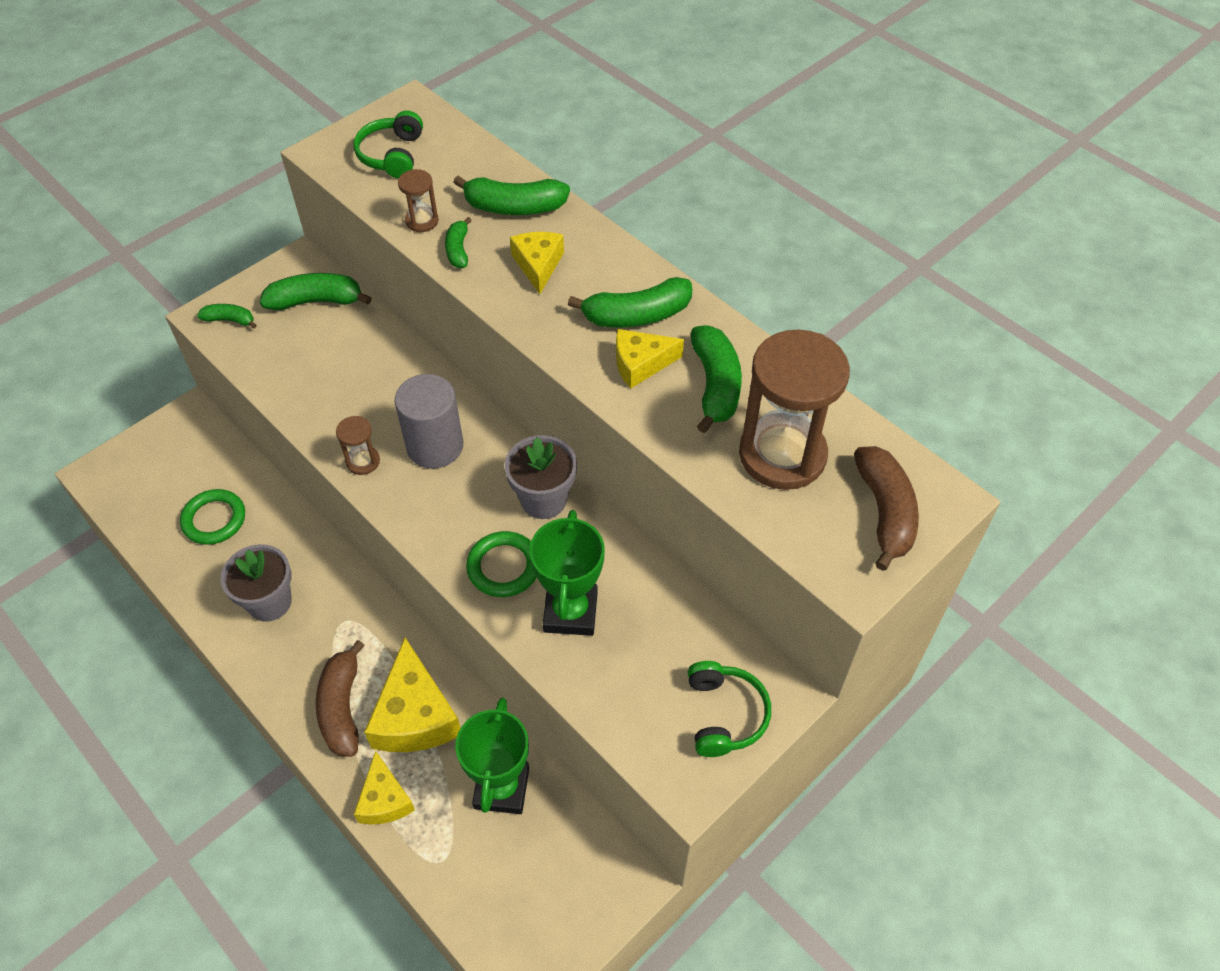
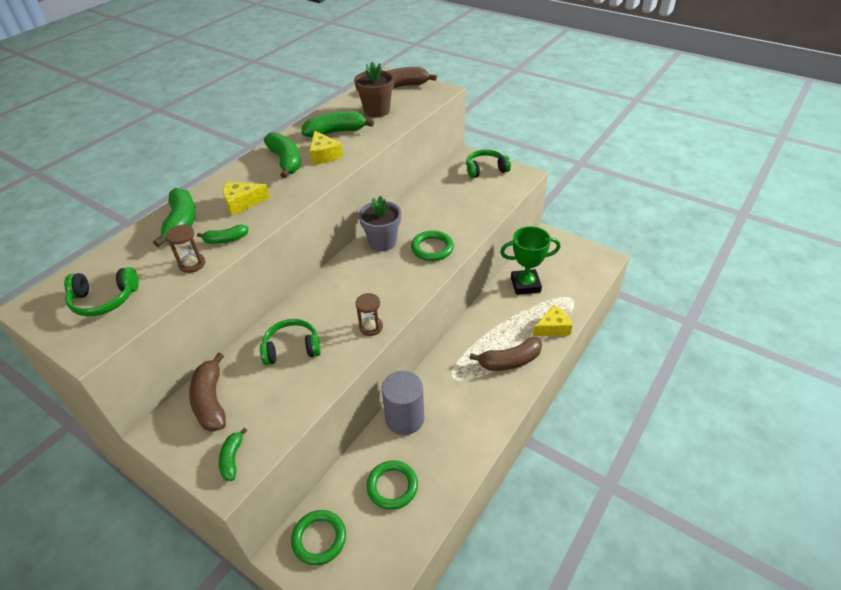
camera: 100 degrees left, 10 degrees down
grey flower pot [221,544,292,622] -> none
green banana [260,273,372,311] -> brown banana [189,352,226,432]
yellow cheese [364,638,460,752] -> none
grey cylinder [395,374,463,469] -> grey cylinder moved to [382,371,424,435]
green trophy [530,510,605,636] -> none
brown hourglass [739,330,850,490] -> brown flower pot [354,62,394,117]
none -> green headphones [260,319,321,365]
none -> green ring [291,510,346,566]

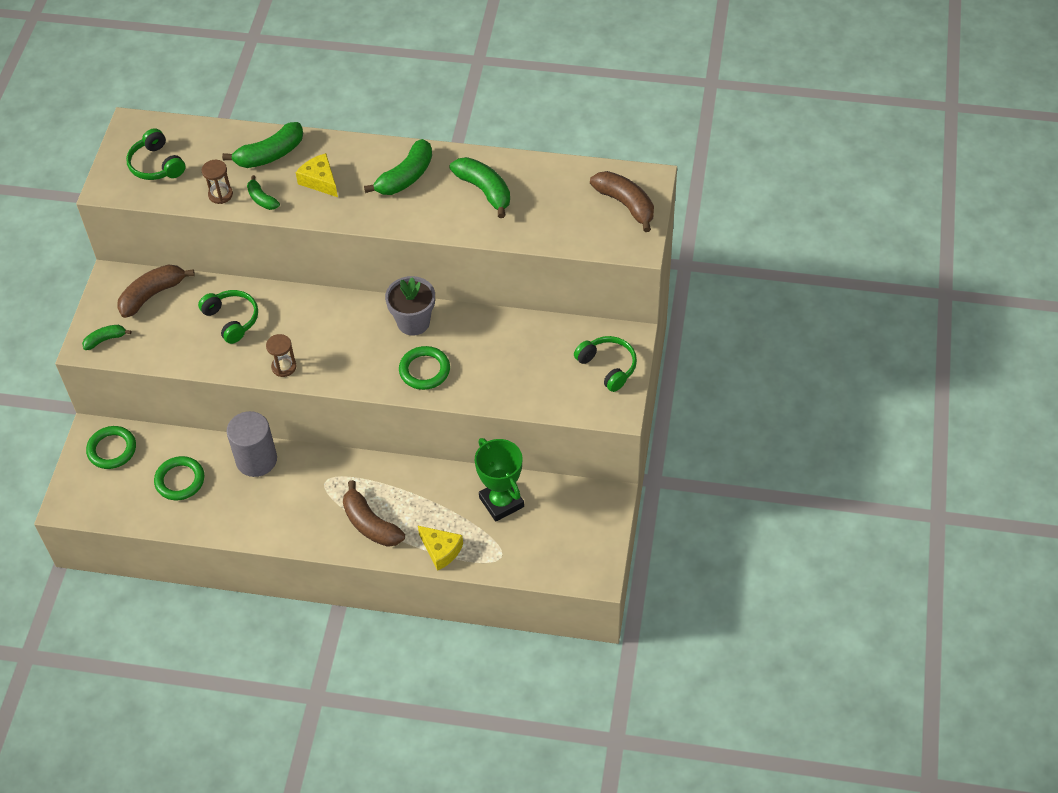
camera: 65 degrees right, 10 degrees up
yellow cheese [309,131,343,165] -> none
brown flower pot [354,62,394,117] -> none

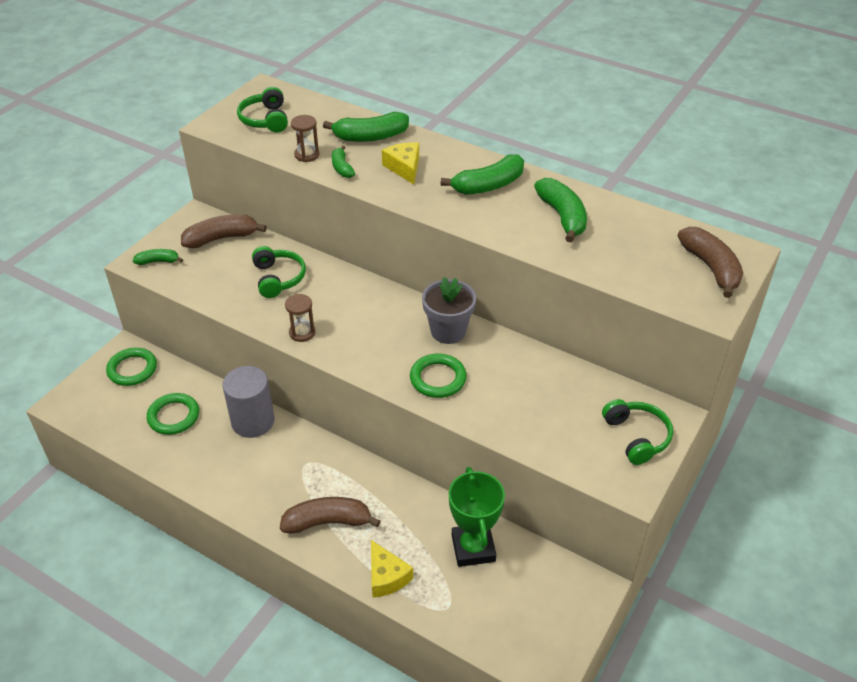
camera: 20 degrees right, 10 degrees down
brown banana [343,480,405,547] -> brown banana turned 105 degrees clockwise [280,497,381,534]

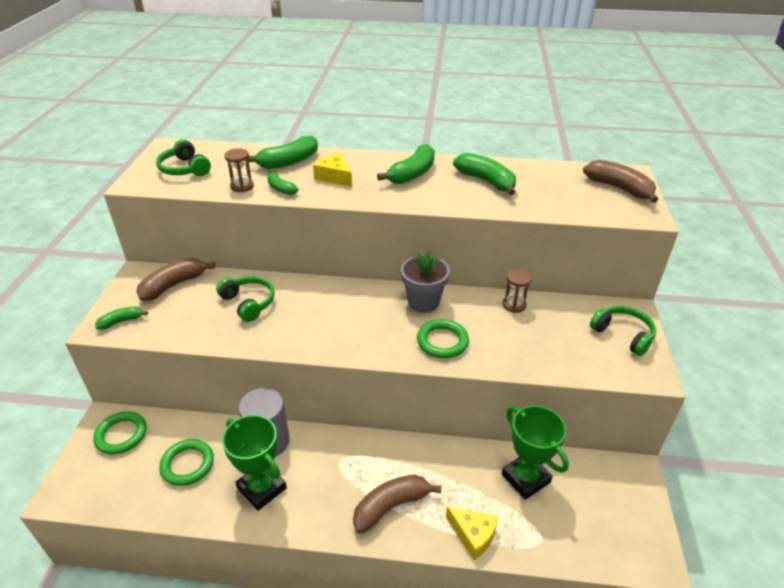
camera: 25 degrees left, 5 degrees down
brown hourglass [285,294,315,342] -> brown hourglass moved to [503,269,532,313]
none -> green trophy [222,415,287,511]

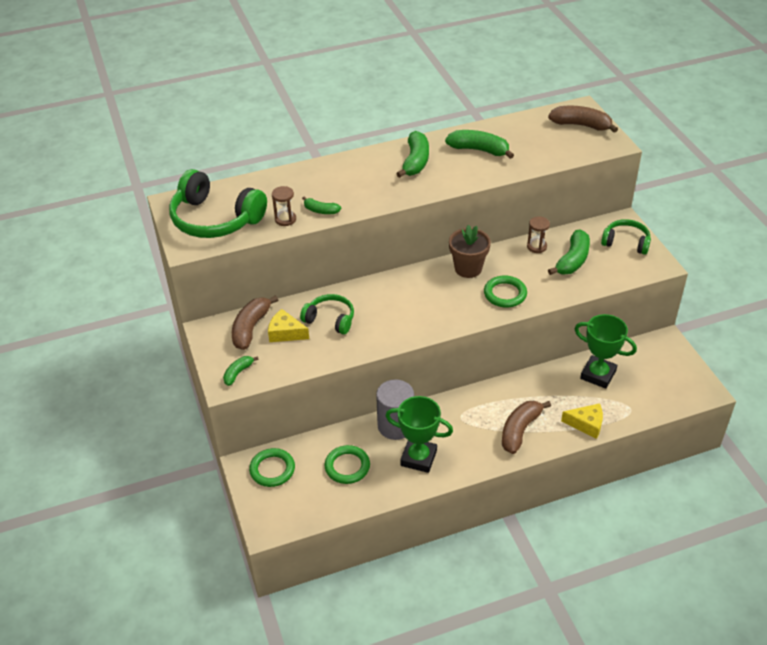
camera: 25 degrees left, 5 degrees up
green headphones [156,139,211,176] -> green headphones [169,169,267,238], size x1.78
green banana [248,136,318,169] -> green banana moved to [548,229,590,275]
yellow cheese [313,153,352,187] -> yellow cheese moved to [268,309,309,342]
grey flower pot [401,250,450,313] -> brown flower pot [449,225,491,278]

